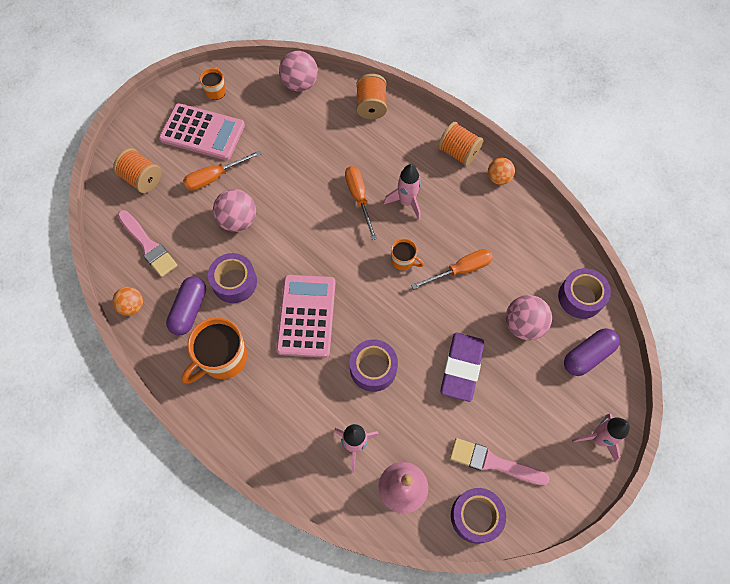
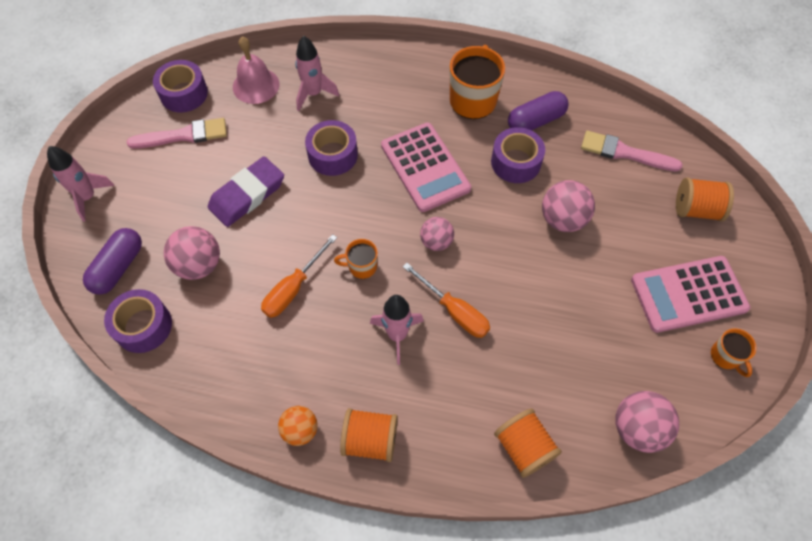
camera: 150 degrees right, 5 degrees down
orange ball [112,287,143,316] -> none
purple capsule [166,276,206,335] -> purple capsule turned 75 degrees clockwise [508,91,569,131]
orange screwdriver [183,150,261,191] -> none
purple eraser [441,332,484,402] -> purple eraser turned 60 degrees clockwise [208,156,284,227]
none -> pink ball [420,217,454,251]

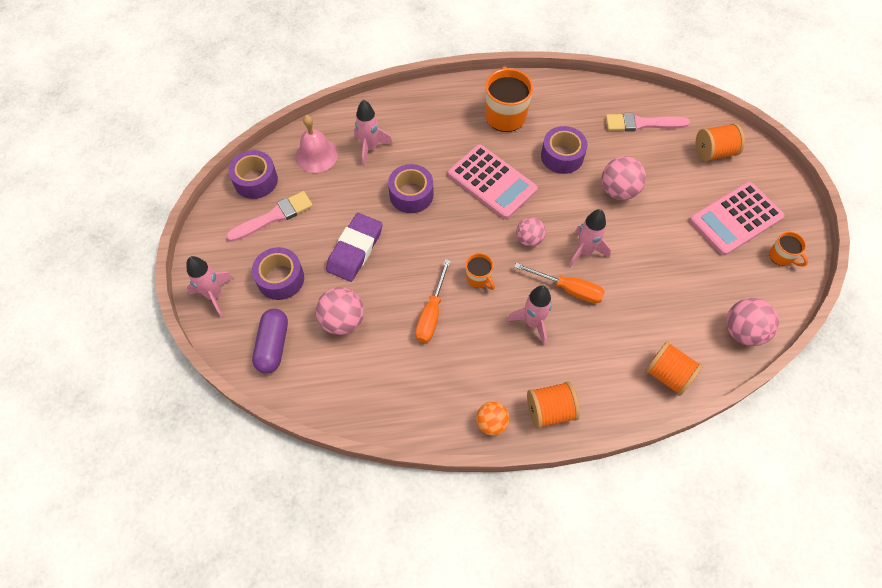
camera: 20 degrees left, 0 degrees up
purple tape [104,289,172,353] -> purple tape moved to [252,247,304,300]
orange mug [334,239,378,279] -> orange mug turned 105 degrees counterclockwise [465,253,495,290]
purple capsule [508,91,569,131] -> none
none -> pink rocket [568,209,611,268]

